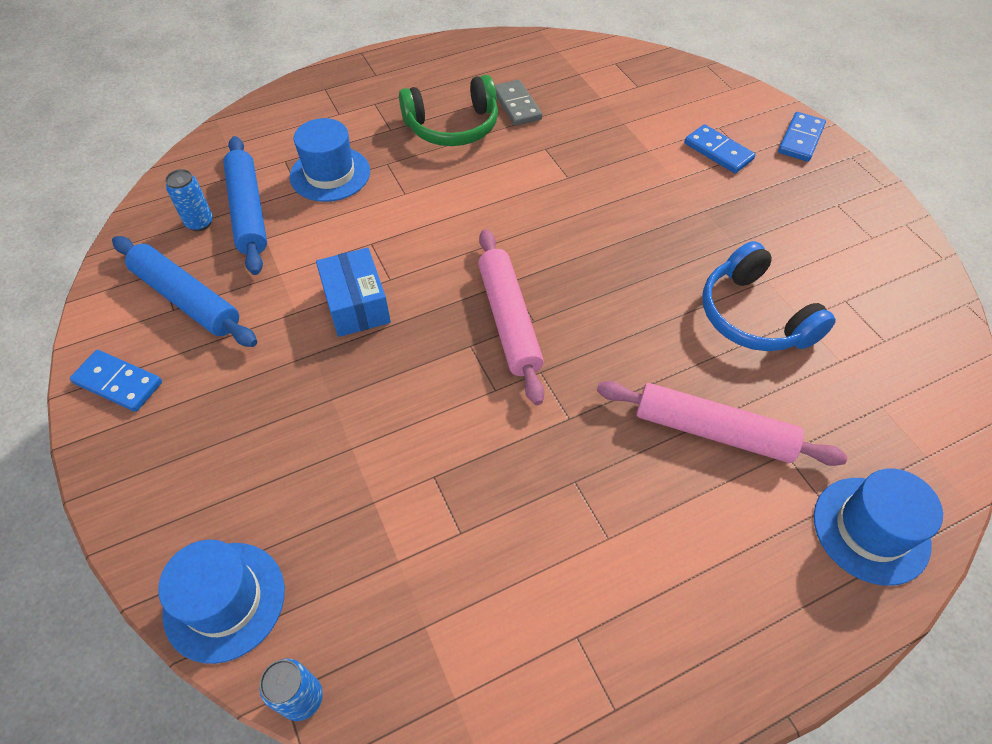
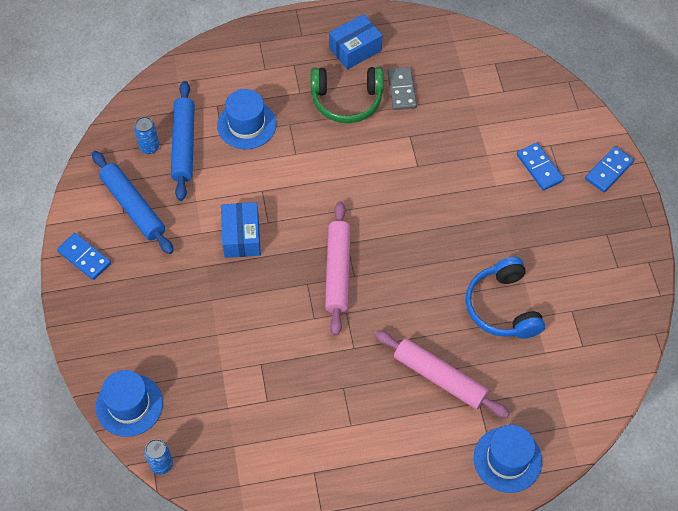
camera: 15 degrees right, 5 degrees up
none -> blue box [329,14,383,69]

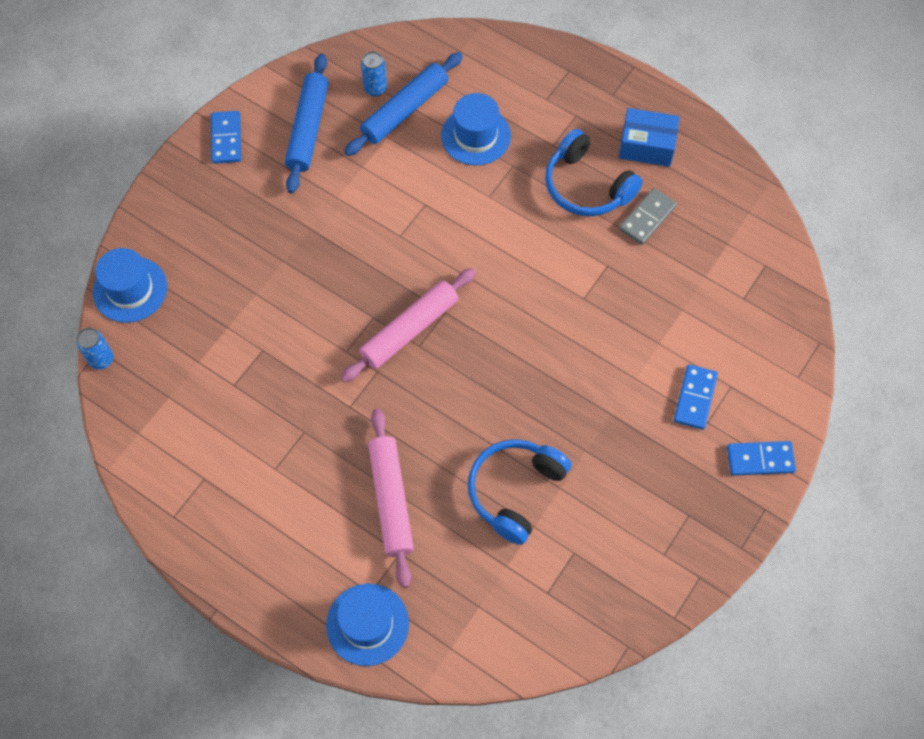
camera: 45 degrees right, 5 degrees up
blue box [221,202,261,258] -> none
green headphones [311,67,384,123] -> blue headphones [545,129,643,216]

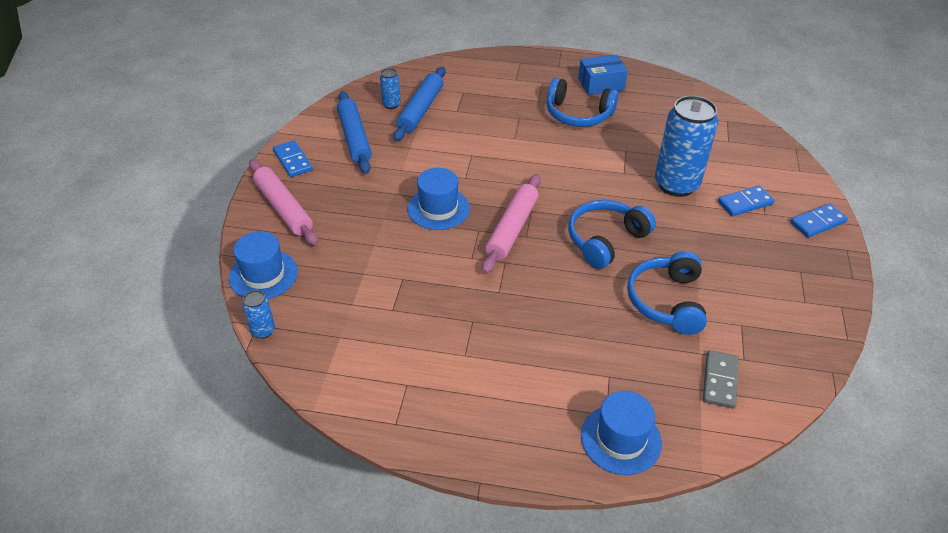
camera: 25 degrees left, 20 degrees down
pink rolling pin [368,409,414,588] -> pink rolling pin moved to [249,159,318,246]
blue hat [441,93,511,165] -> blue hat moved to [407,168,470,230]
grey domino [619,188,677,245] -> grey domino moved to [703,350,739,409]
blue domino [674,364,718,430] -> blue domino turned 75 degrees clockwise [718,185,775,216]
none -> blue headphones [568,200,656,269]
none -> blue can [655,96,718,197]

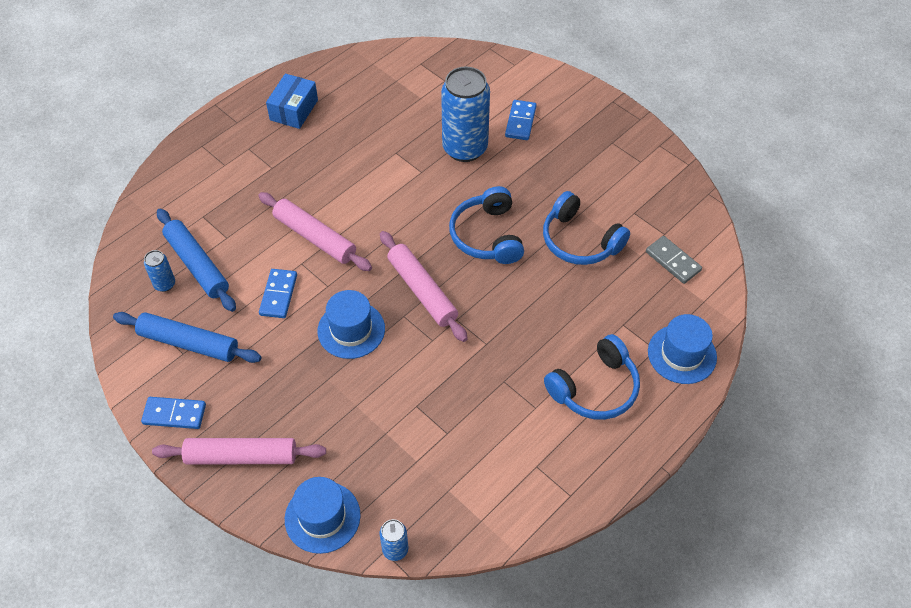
camera: 55 degrees left, 10 degrees up
blue headphones [547,78,619,127] -> blue headphones moved to [544,334,640,420]
blue domino [790,203,848,238] -> blue domino moved to [259,269,297,318]
none -> pink rolling pin [258,192,372,271]

